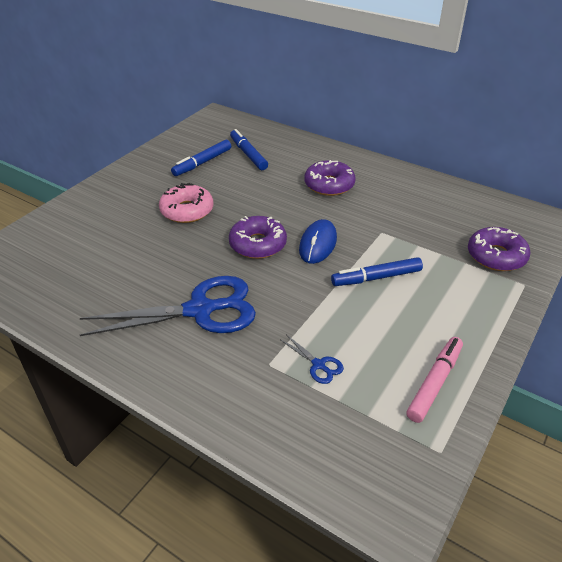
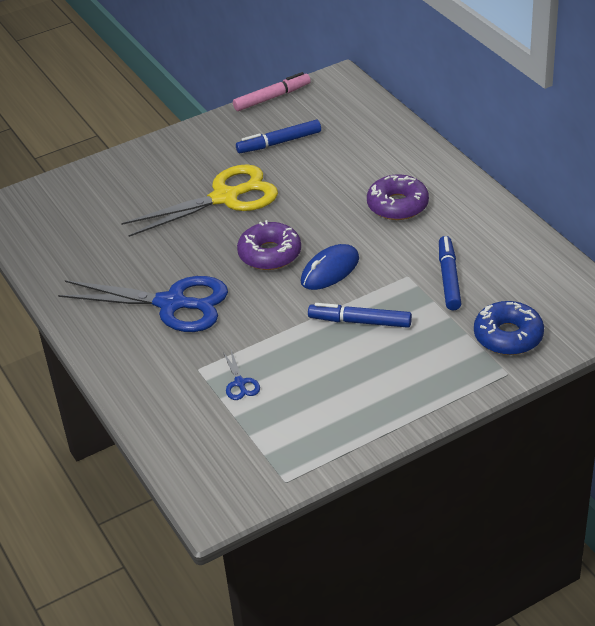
camera: 30 degrees right, 0 degrees up
pink donut [159,183,213,223] -> yellow scissors [121,164,278,237]
blue marker [230,129,268,170] -> blue marker moved to [439,236,461,310]
pink marker [406,337,463,423] -> pink marker moved to [233,72,311,111]
purple donut [468,227,530,271] -> blue donut [474,301,544,355]

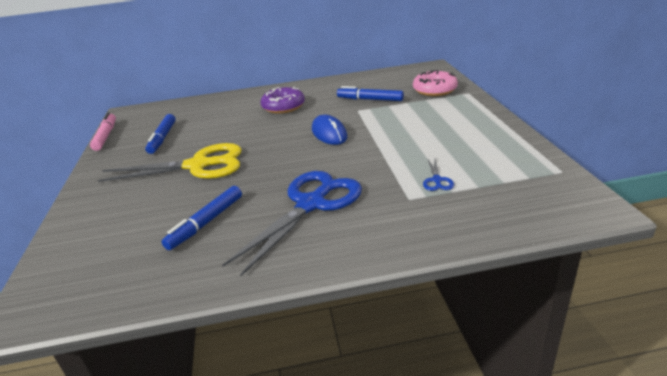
camera: 70 degrees left, 10 degrees down
yellow scissors [121,164,278,237] -> yellow scissors turned 90 degrees clockwise [98,143,242,182]
blue scissors [223,350,260,400] -> blue scissors turned 90 degrees clockwise [423,159,454,191]
purple donut [237,220,301,270] -> none
blue marker [308,303,412,328] -> blue marker moved to [162,186,242,250]
blue donut [474,301,544,355] -> pink donut [413,70,458,96]

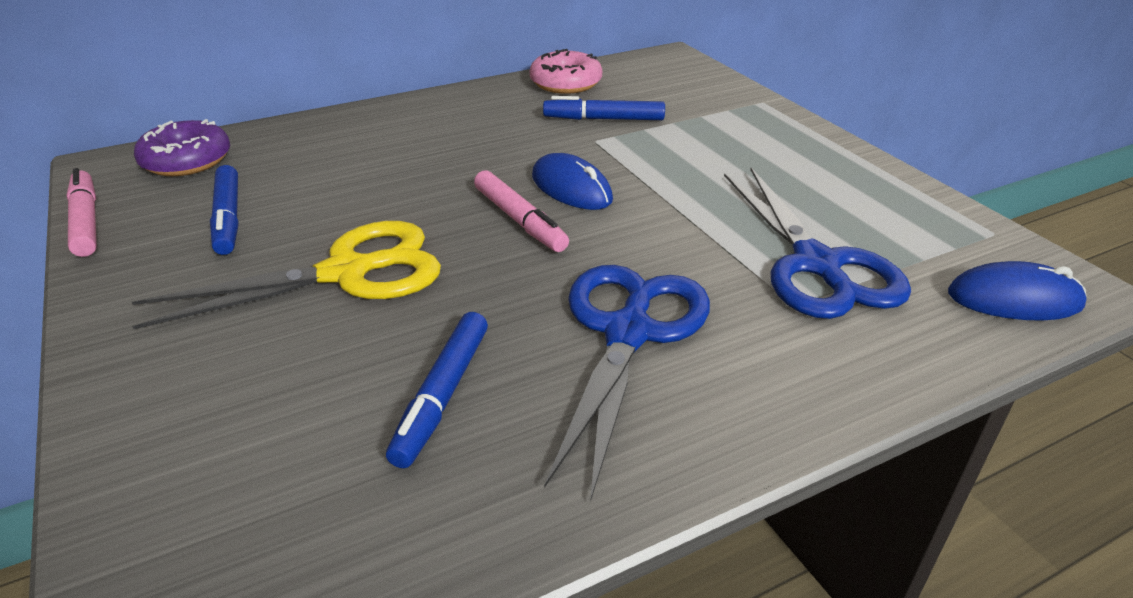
camera: 20 degrees left, 5 degrees up
purple donut [260,87,305,114] -> purple donut moved to [134,119,230,176]
pink donut [413,70,458,96] -> pink donut moved to [530,49,602,94]
blue scissors [423,159,454,191] -> blue scissors [724,168,911,319], size x2.49
none -> pink marker [474,170,569,252]
none -> blue mouse [948,261,1087,320]

